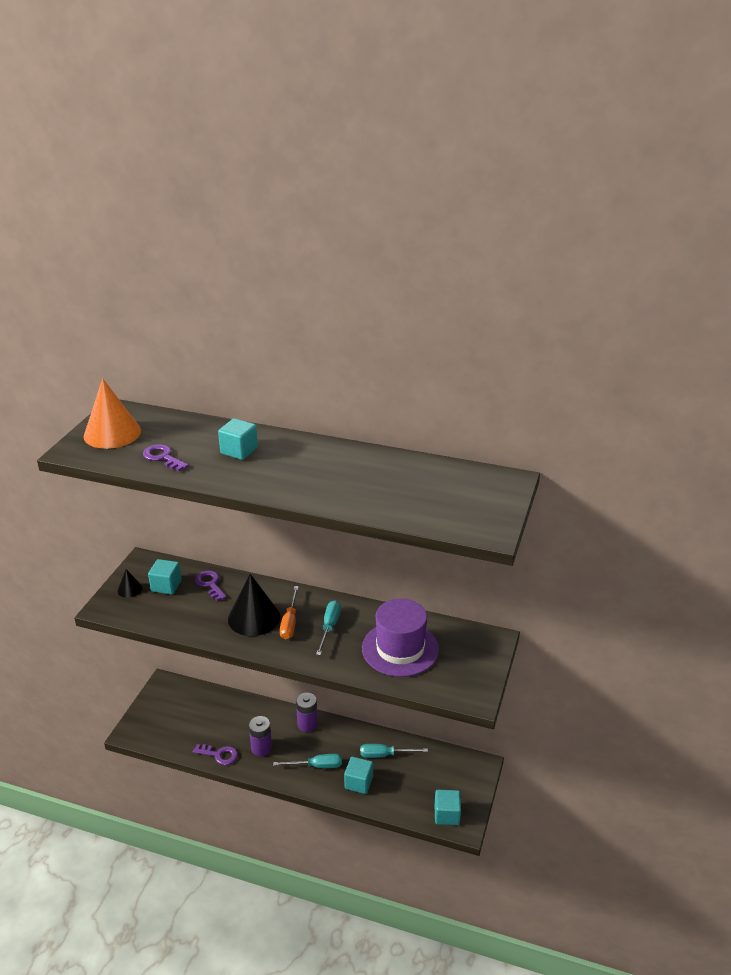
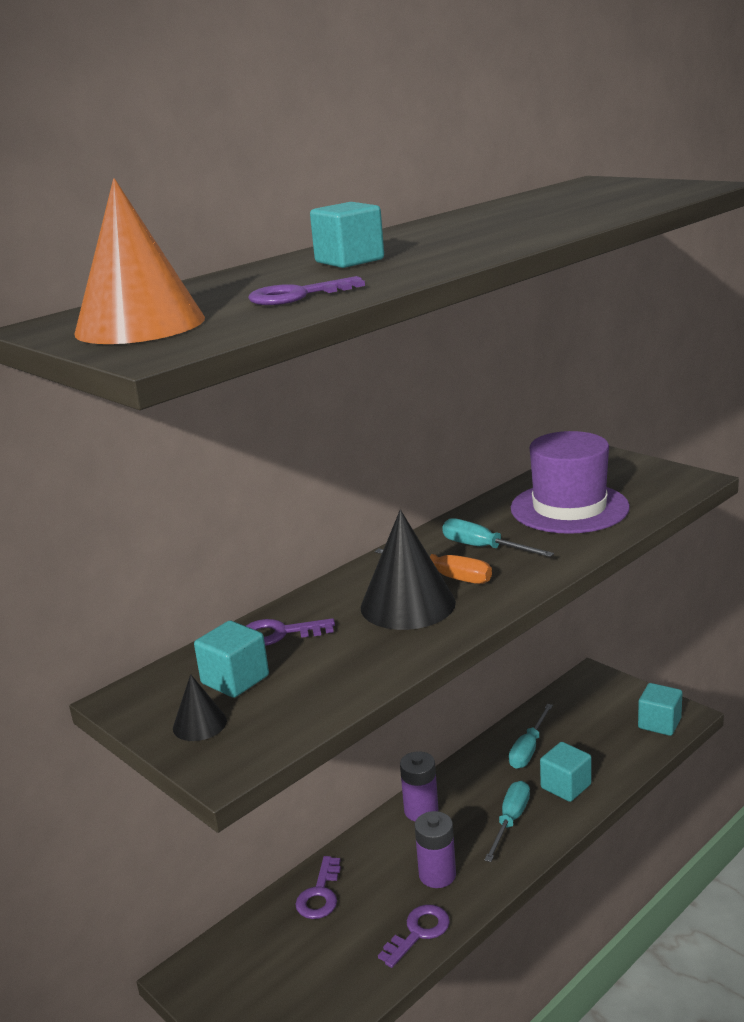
camera: 60 degrees left, 10 degrees down
none -> purple key [295,856,341,919]

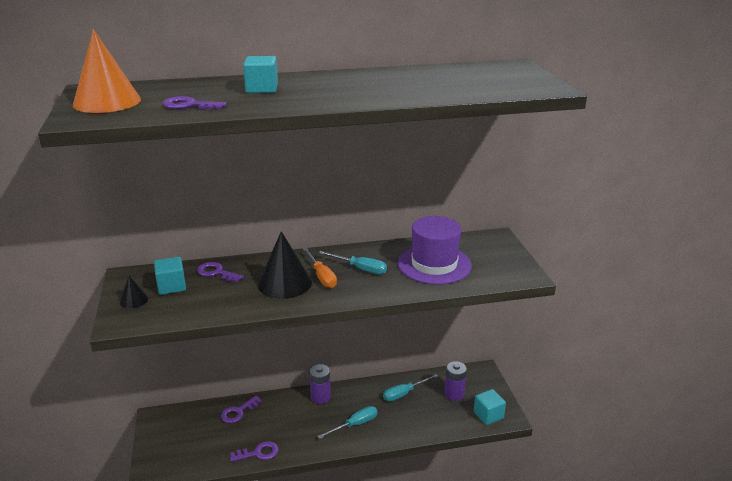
camera: 30 degrees right, 5 degrees up
purple battery [415,811,456,888] -> purple battery moved to [444,361,467,401]
turquoise screwdriver [442,518,554,557] -> turquoise screwdriver turned 135 degrees clockwise [319,251,387,274]
turquoise cube [540,742,591,802] -> none

